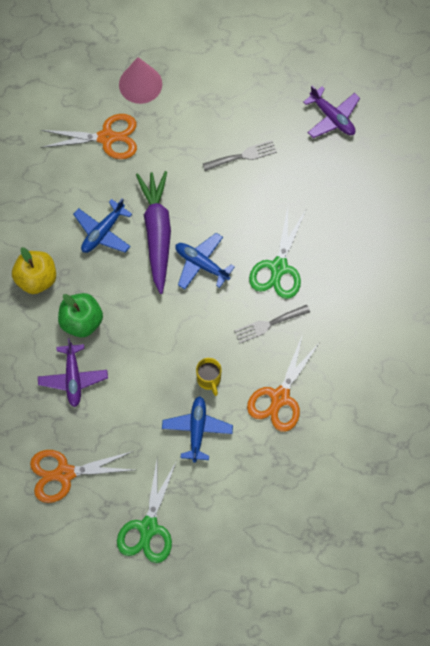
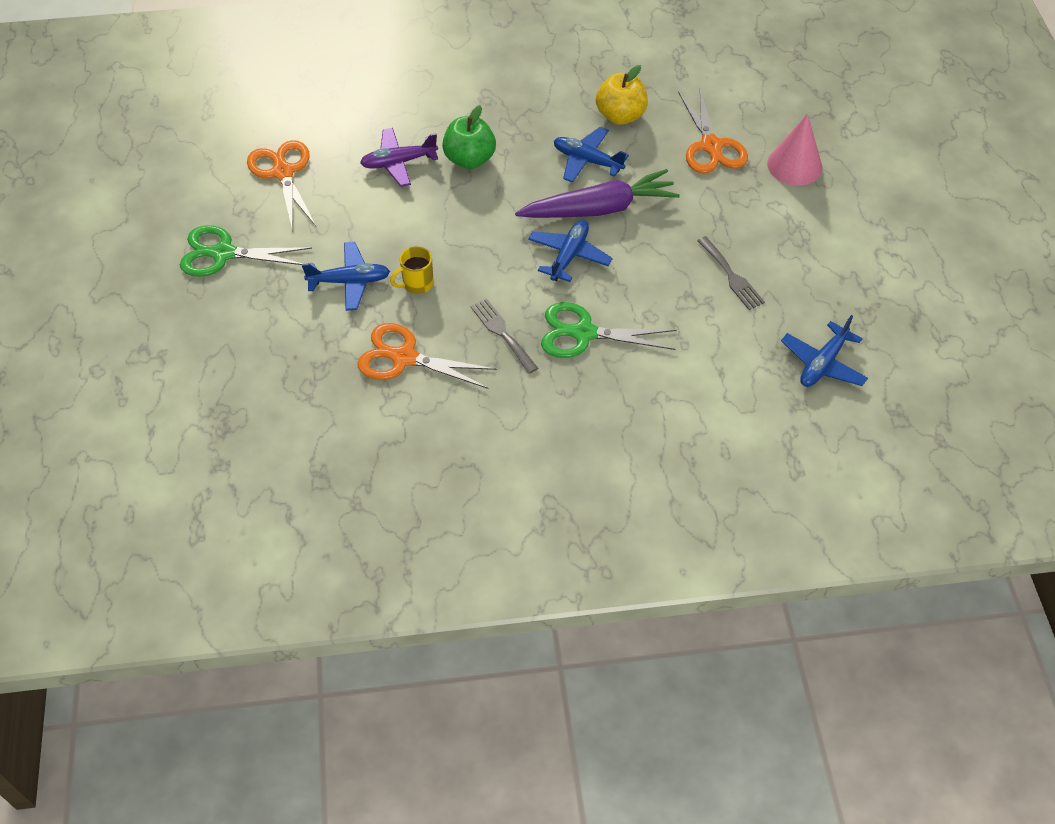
camera: 80 degrees right, 15 degrees down
yellow apple [12,247,56,294] -> yellow apple moved to [596,65,648,125]
purple plane [303,85,360,138] -> blue plane [781,315,868,387]

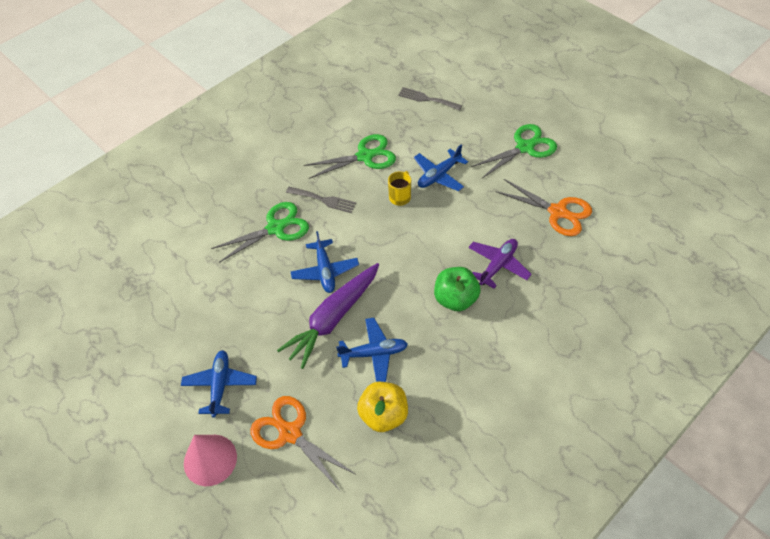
camera: 145 degrees right, 0 degrees up
orange scissors [357,323,497,389] -> green scissors [304,134,396,179]
grey fork [697,236,765,310] -> grey fork moved to [398,87,462,110]
blue plane [781,315,868,387] -> blue plane moved to [181,350,257,418]

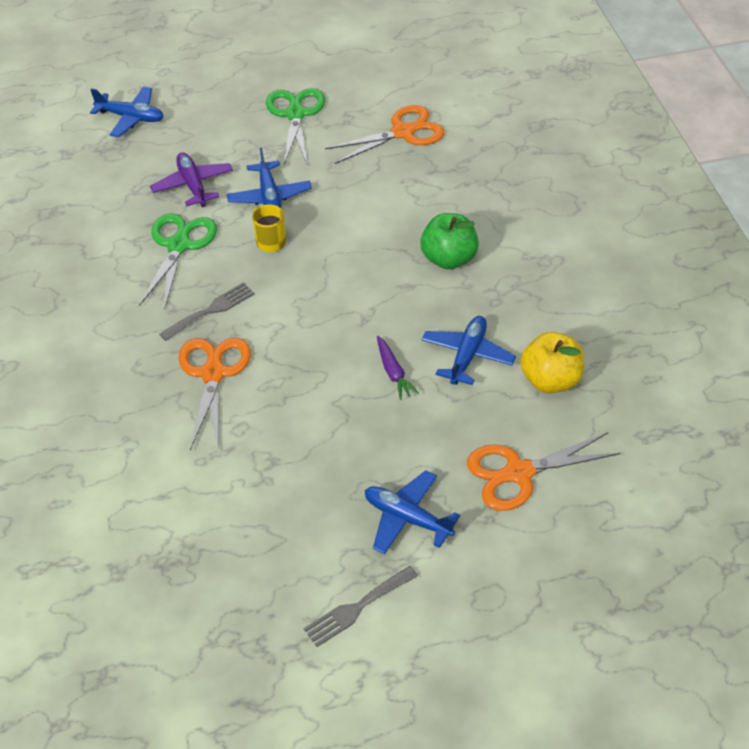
camera: 60 degrees left, 5 degrees down
pink cone [184,435,237,486] -> none
green scissors [211,202,309,263] -> orange scissors [178,338,251,450]
purple carrot [277,263,379,369] -> purple carrot [377,336,419,400], size x0.45
blue plane [291,231,359,293] -> blue plane moved to [90,87,164,137]
grey fork [398,87,462,110] -> grey fork moved to [304,566,418,647]
purple plane [468,239,532,289] -> purple plane moved to [150,153,233,207]

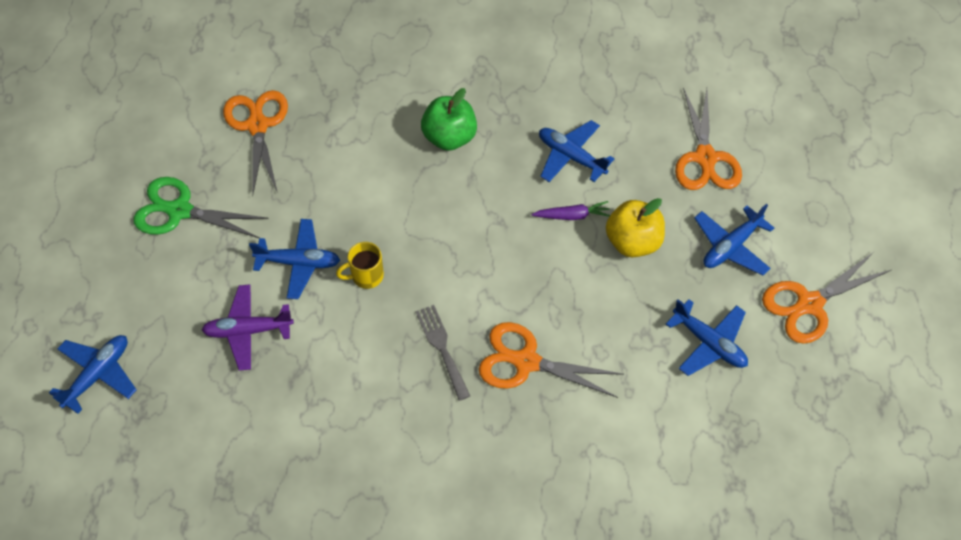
camera: 75 degrees left, 10 degrees up
green scissors [139,213,217,311] -> none
grey fork [304,566,418,647] -> orange scissors [762,252,891,344]
yellow apple [520,332,584,393] -> yellow apple moved to [606,198,665,257]
none -> blue plane [666,299,748,376]

